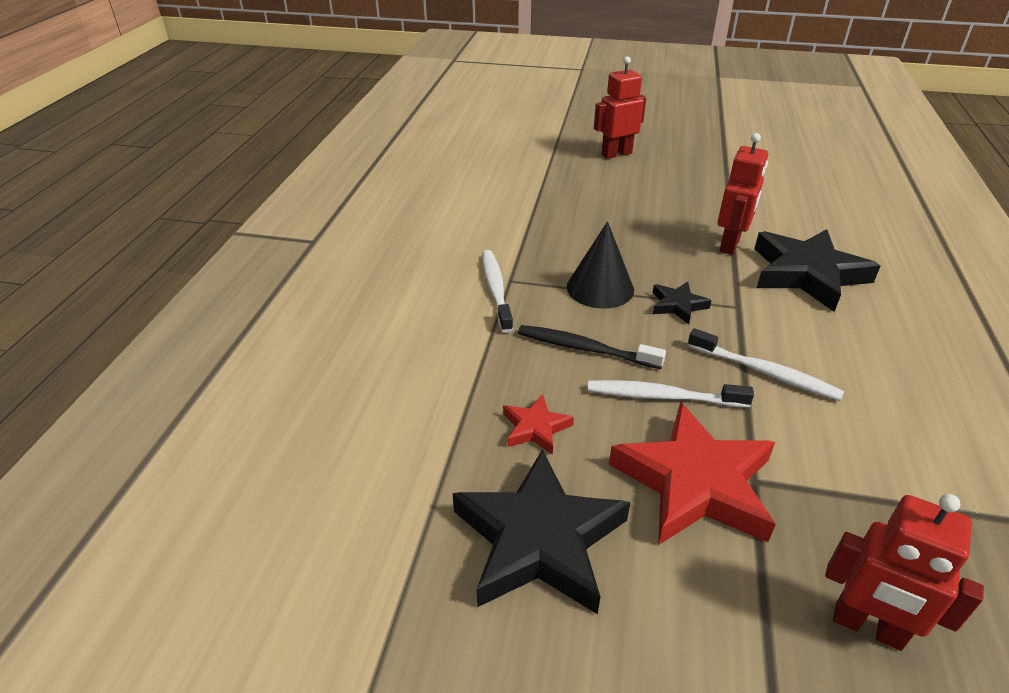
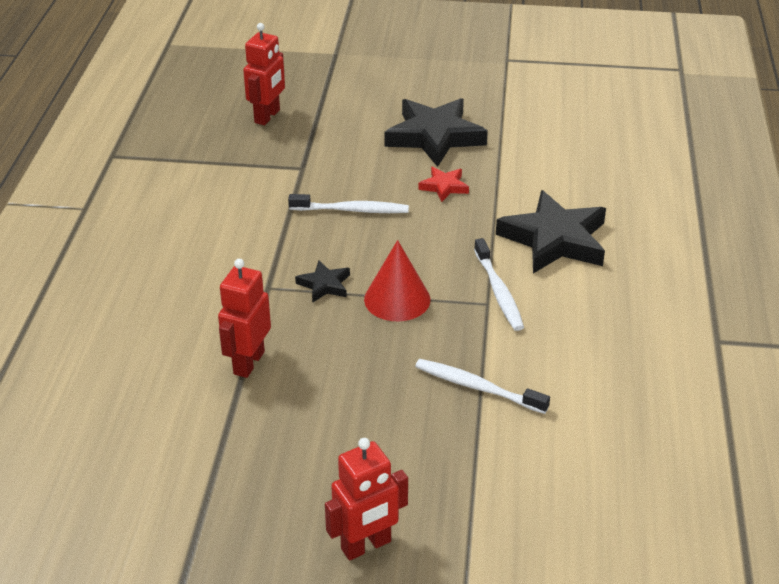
camera: 175 degrees right, 0 degrees up
black toothbrush [518,325,666,369] -> none
black cone [567,222,634,309] -> red cone [364,240,430,321]
red star [609,402,776,545] -> none
white toothbrush [688,328,844,401] -> white toothbrush moved to [415,359,550,414]
black star [754,229,880,312] -> black star moved to [496,190,606,273]
red robot [825,494,984,651] -> red robot turned 90 degrees clockwise [243,23,285,125]

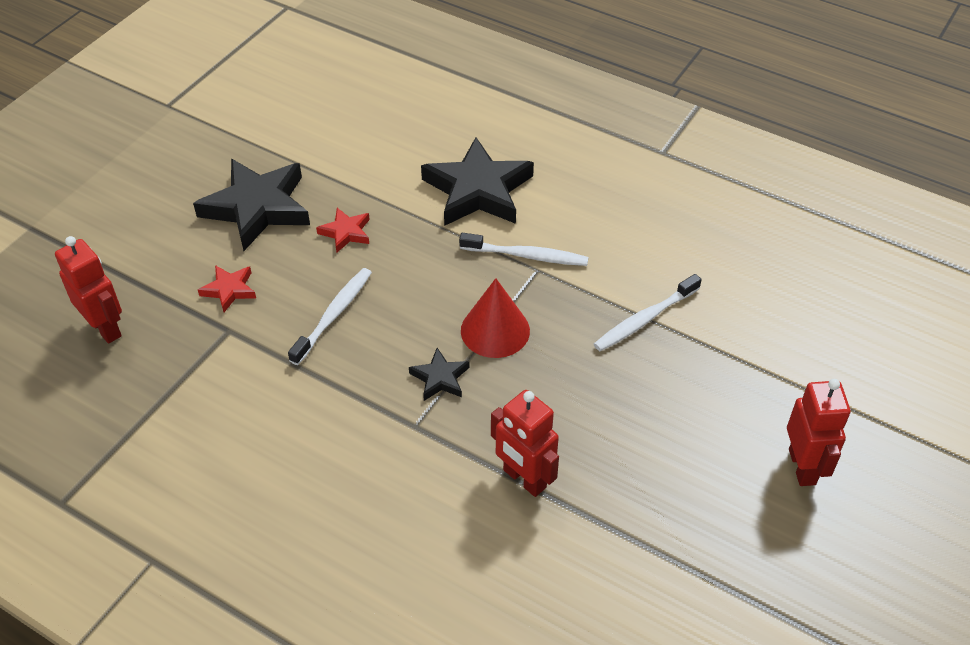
camera: 65 degrees left, 10 degrees up
none -> red star [198,265,256,312]

